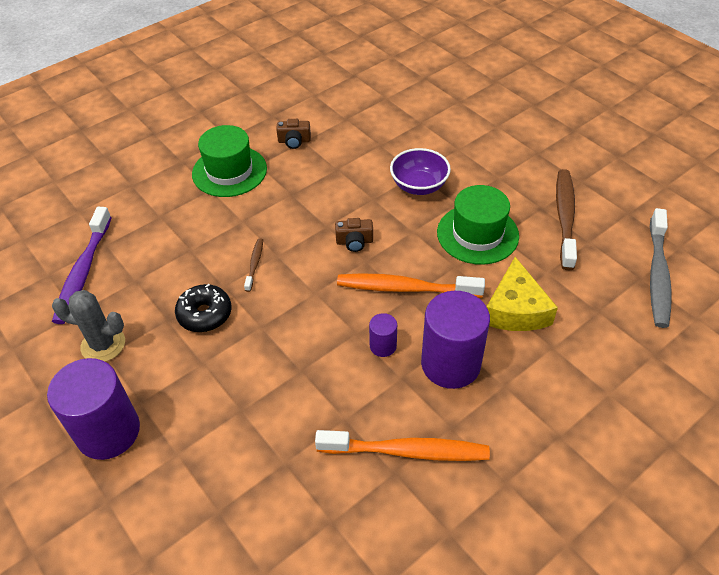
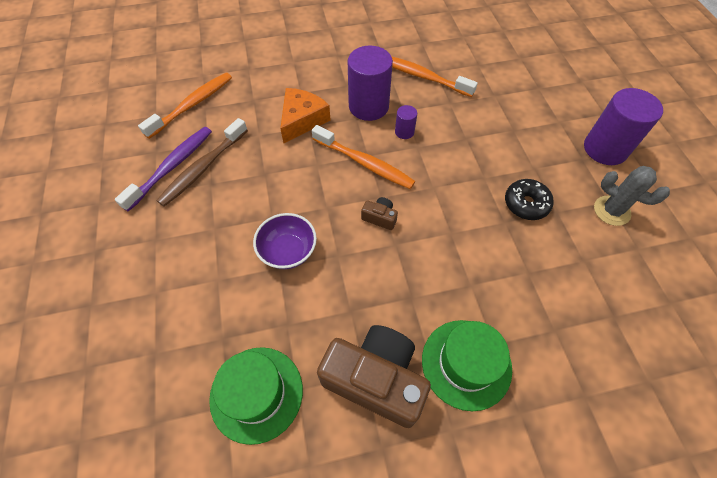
camera: 155 degrees left, 10 degrees up
purple toothbrush [52,207,112,324] -> purple toothbrush moved to [115,127,212,211]
brown toothbrush [244,238,263,292] -> none
brown camera [276,119,311,149] -> brown camera [317,325,431,428], size x2.39
green hat [437,185,519,265] -> green hat moved to [209,347,303,445]
yellow cheese [487,257,558,331] -> orange cheese [280,88,331,143]
grey toothbrush [650,208,672,328] -> orange toothbrush [138,73,232,139]

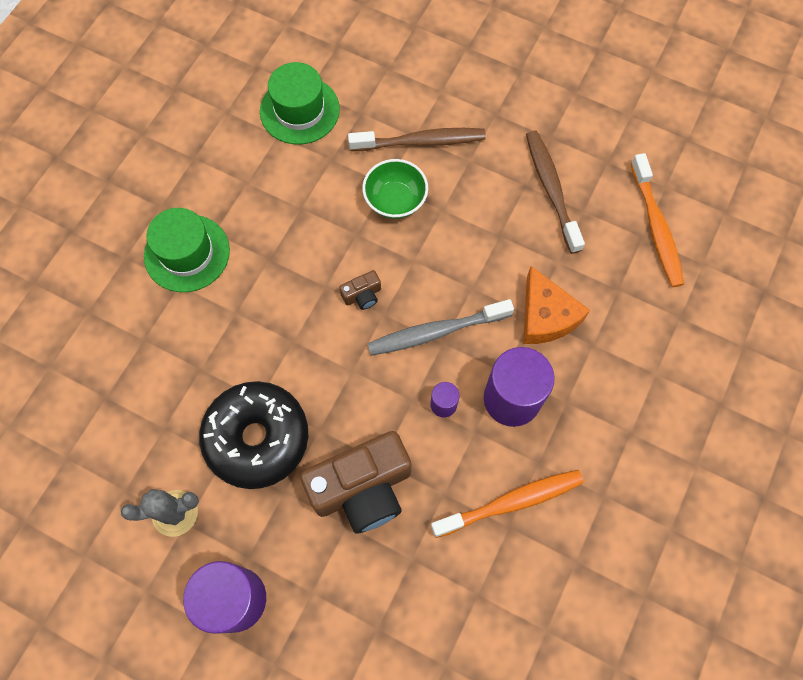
camera: 130 degrees right, 10 degrees up
purple toothbrush [115,127,212,211] -> none
purple bowl [253,213,317,269] -> green bowl [362,159,428,219]
orange toothbrush [312,125,416,189] -> grey toothbrush [367,299,514,356]
brown camera [317,325,431,428] -> brown camera moved to [300,431,412,534]
black donut [505,179,554,220] -> black donut [199,381,308,489], size x1.83
none -> brown toothbrush [348,128,486,151]

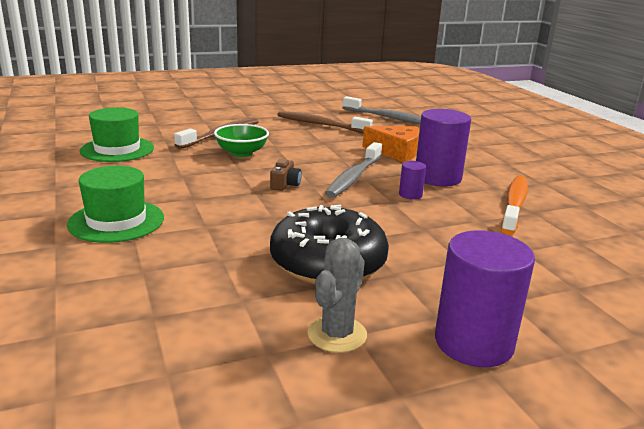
camera: 50 degrees left, 45 degrees down
brown camera [300,431,412,534] -> none
orange toothbrush [630,153,684,287] -> grey toothbrush [342,96,421,124]

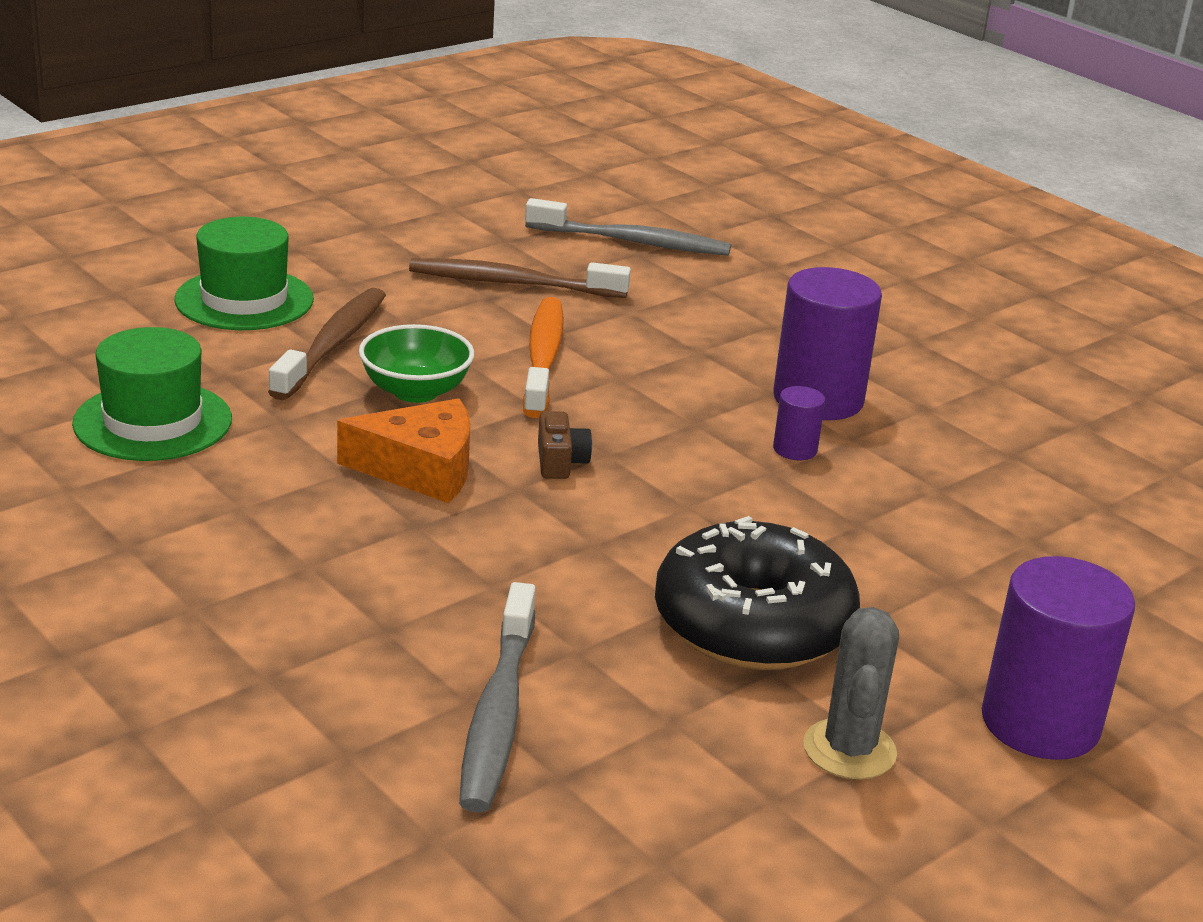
camera: 20 degrees left, 5 degrees up
green hat [67,166,164,243] -> green hat moved to [175,217,314,330]
grey toothbrush [325,142,382,198] -> grey toothbrush moved to [459,582,536,813]
orange cheese [362,126,420,162] -> orange cheese moved to [337,398,470,503]
orange toothbrush [501,176,528,235] -> orange toothbrush moved to [523,297,564,418]

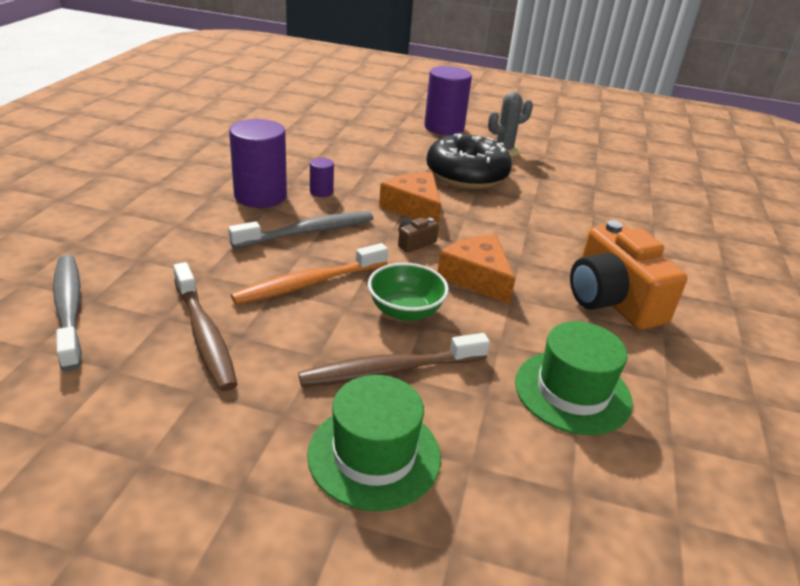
camera: 125 degrees left, 5 degrees up
grey toothbrush [459,582,536,813] -> grey toothbrush moved to [228,211,373,248]
none -> orange cheese [379,172,441,224]
none -> orange camera [570,220,687,330]

